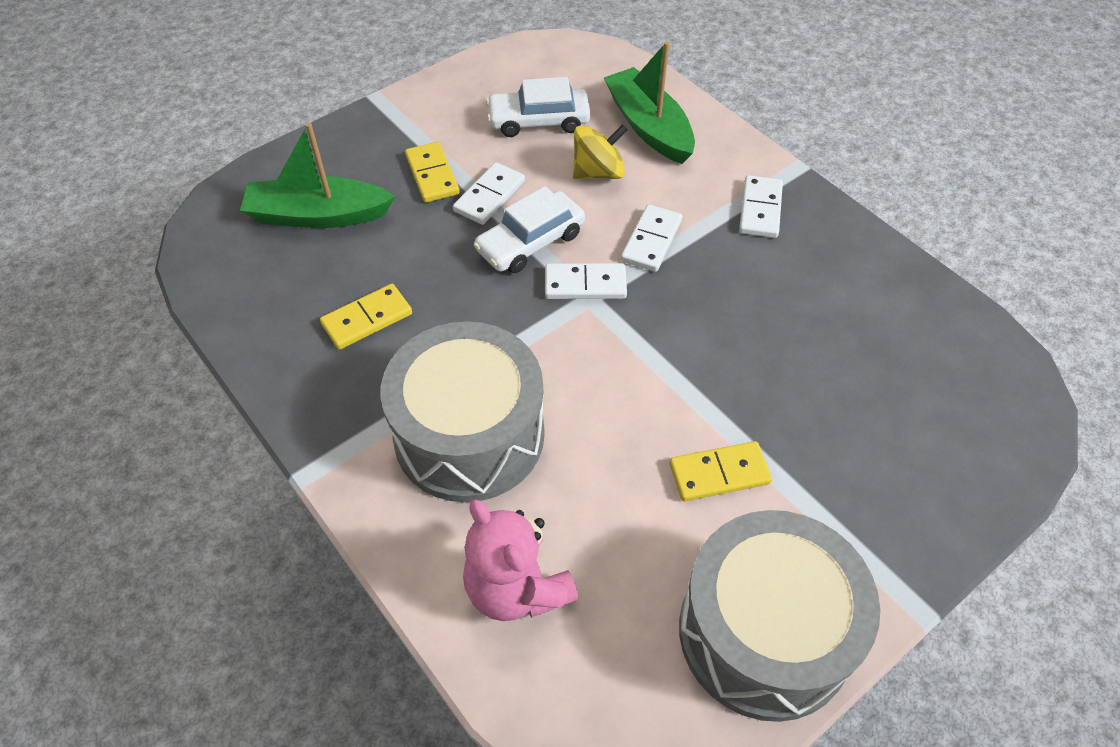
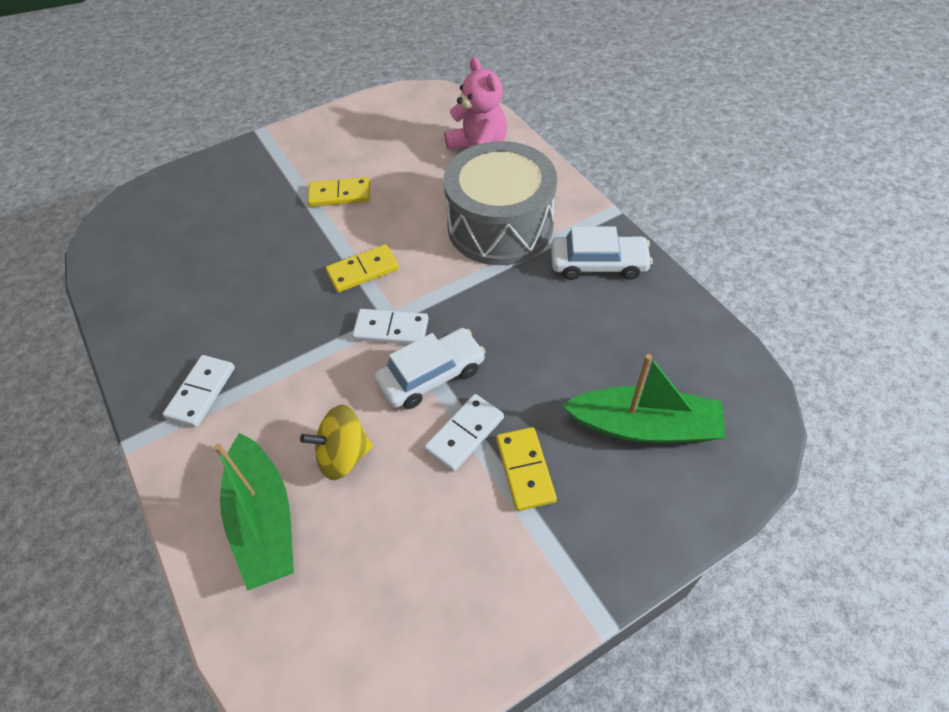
camera: 170 degrees left, 0 degrees up
yellow domino [320,284,412,350] -> yellow domino moved to [326,244,399,292]
white car [486,77,591,137] -> white car moved to [551,226,653,280]
white domino [621,204,683,272] -> none
grey drum [679,510,880,722] -> none

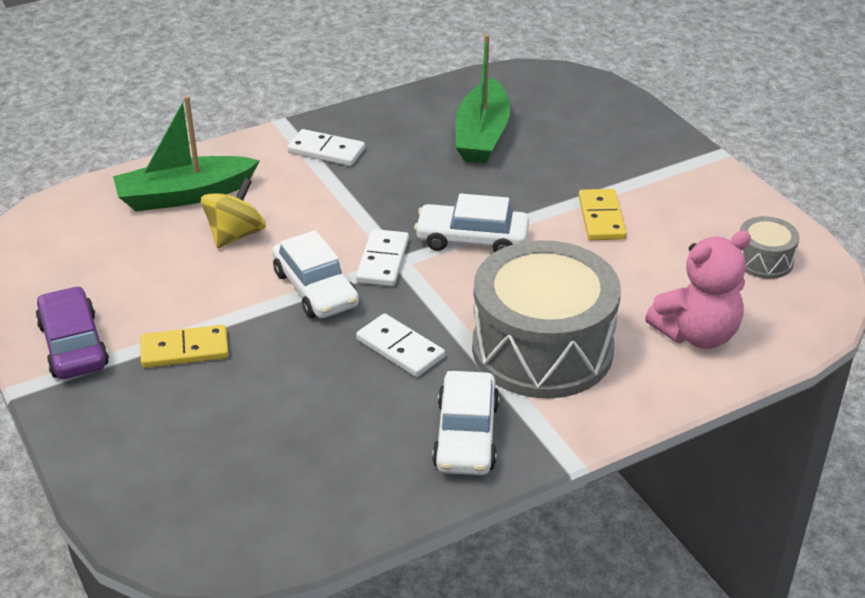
camera: 90 degrees right, 15 degrees down
yellow spinning top [300,405,373,480] -> yellow spinning top turned 45 degrees clockwise [201,178,266,248]
yellow domino [326,244,399,292] -> white car [414,193,529,252]
white domino [424,394,504,472] -> white domino moved to [356,313,445,377]
green boat [562,354,726,443] -> green boat moved to [456,34,510,163]
none -> purple car [35,286,109,379]
none -> grey drum [740,216,800,279]

